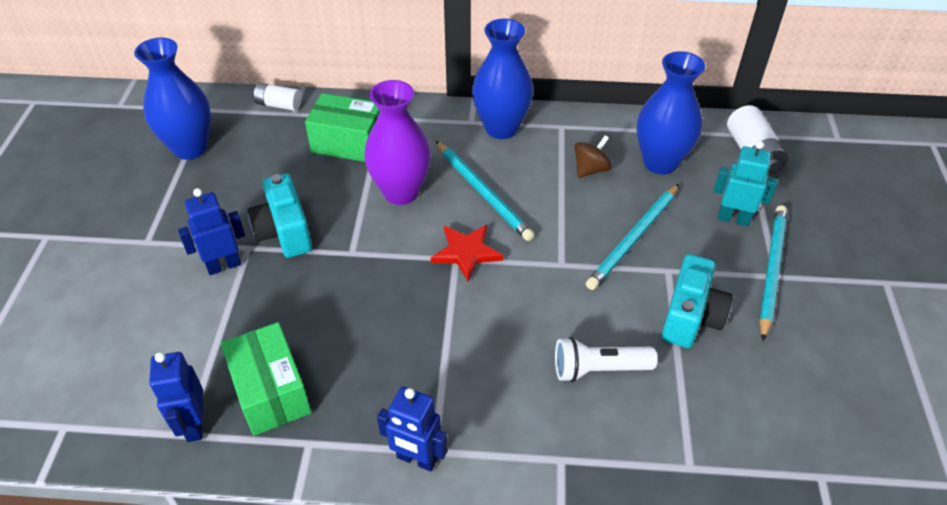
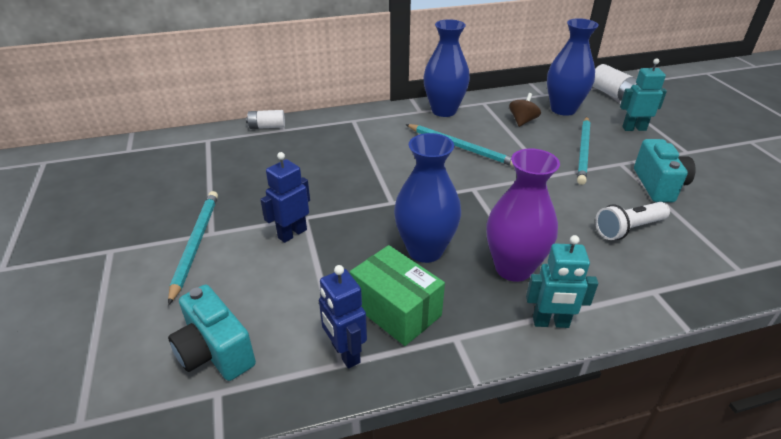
camera: 20 degrees left, 10 degrees down
blue vase [134,38,211,160] -> blue vase moved to [394,133,461,263]
turquoise camera [248,174,312,258] -> turquoise camera moved to [168,285,256,381]
green box [305,93,380,162] -> none
purple vase [364,80,431,205] -> purple vase moved to [487,148,560,282]
blue robot [377,386,448,472] -> turquoise robot [526,235,598,328]
red star [431,225,503,281] -> none
turquoise pencil [759,205,787,341] -> turquoise pencil moved to [168,191,218,305]

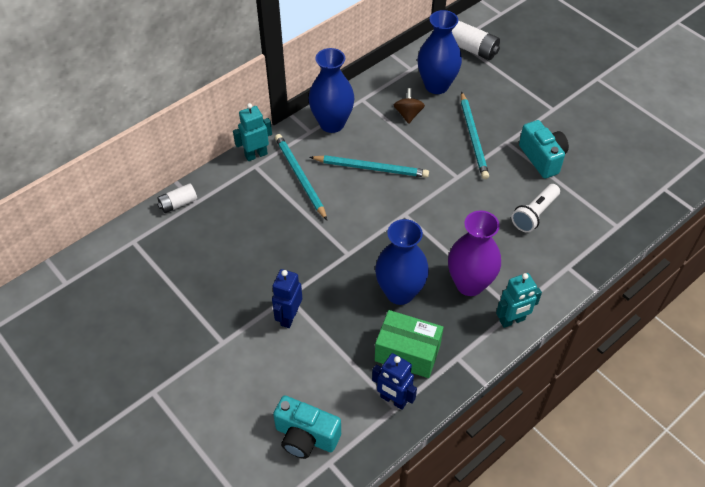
camera: 25 degrees left, 15 degrees up
turquoise pencil [168,191,218,305] -> turquoise pencil moved to [275,134,327,220]
turquoise robot [620,58,667,131] -> turquoise robot moved to [233,103,272,161]

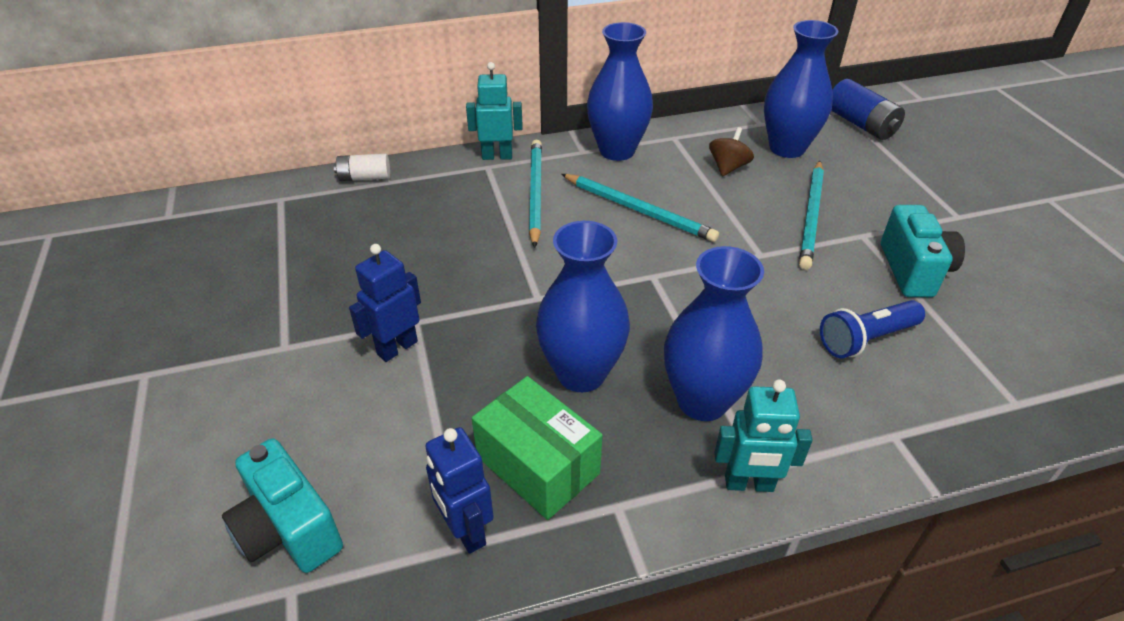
camera: 25 degrees right, 10 degrees down
purple vase [448,210,501,296] -> blue vase [664,246,764,421]
white battery [452,21,500,60] -> blue battery [831,79,905,140]
white flashlight [511,184,560,233] -> blue flashlight [820,300,925,358]

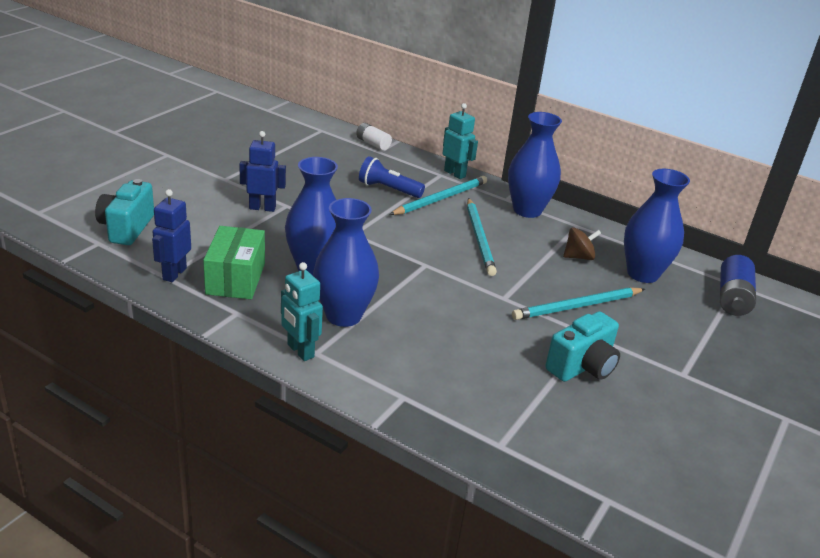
camera: 45 degrees right, 10 degrees down
blue flashlight [820,300,925,358] -> blue flashlight moved to [359,156,425,198]

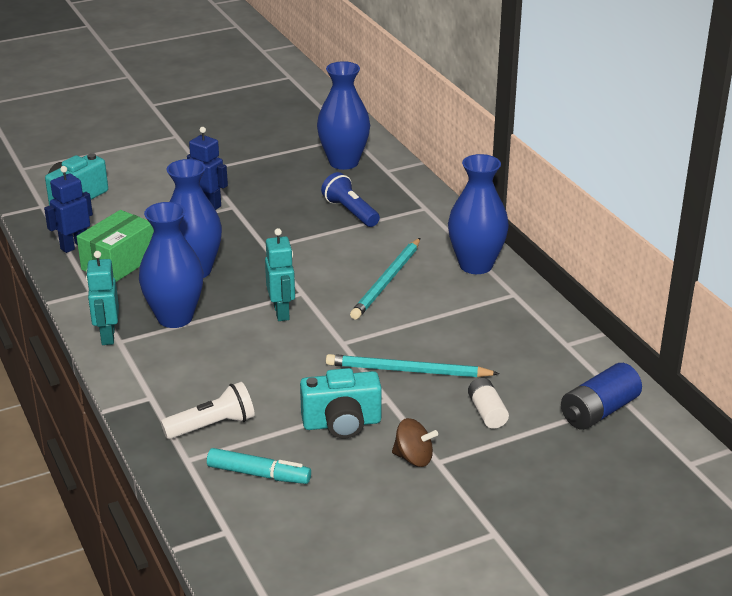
camera: 35 degrees right, 0 degrees up
white battery [356,123,392,151] -> white battery moved to [468,378,509,429]
turquoise pencil [389,176,487,215] -> none
turquoise robot [443,103,478,179] -> turquoise robot moved to [265,228,295,321]
brown spinning top [563,227,601,260] -> brown spinning top moved to [392,418,438,467]
blue vase [624,169,690,283] -> blue vase moved to [317,61,370,170]
none -> white flashlight [161,382,255,439]
none -> turquoise marker [207,448,311,484]

